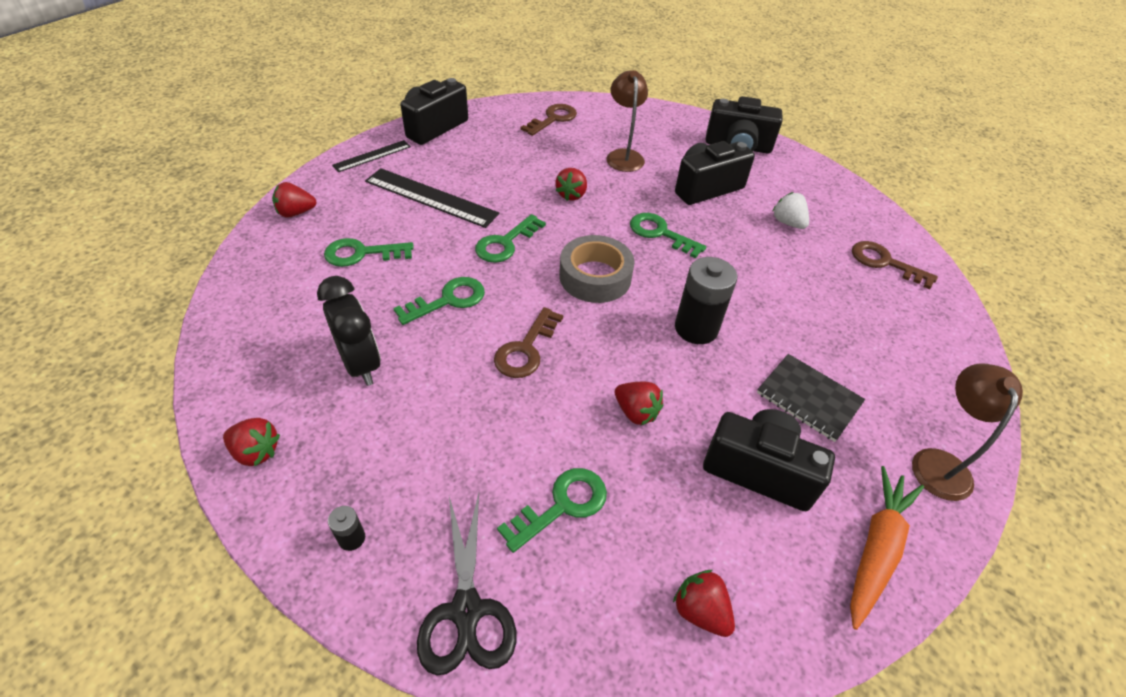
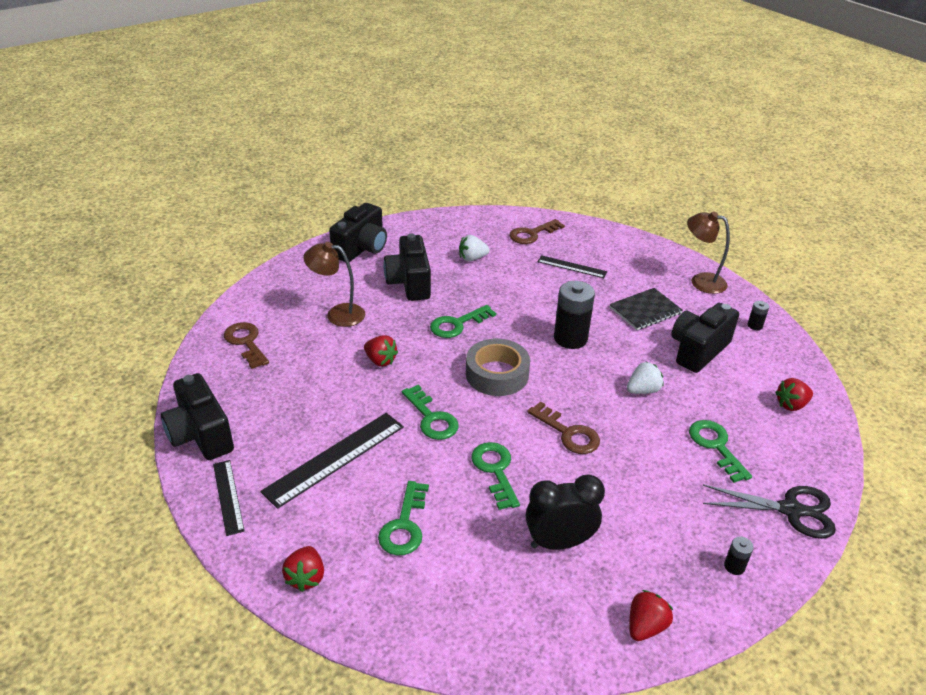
camera: 70 degrees left, 10 degrees down
red strawberry [615,382,663,425] -> white strawberry [627,362,663,394]
orange carrot [850,466,924,630] -> black battery [747,301,769,330]
none -> black ruler [537,255,607,278]

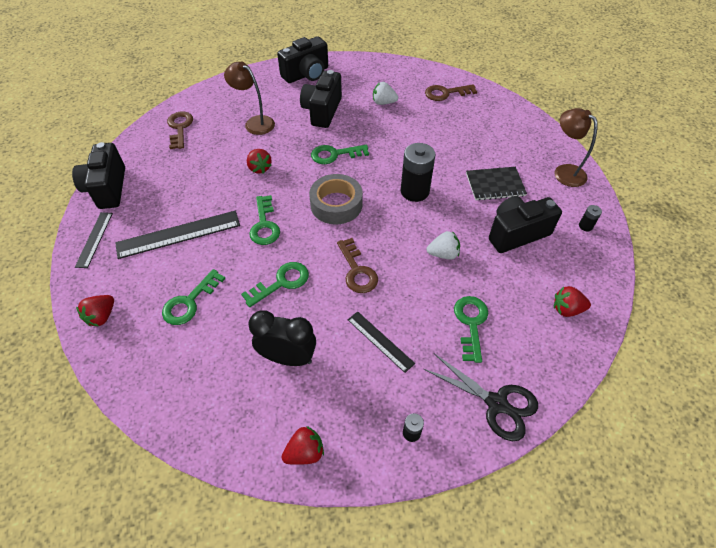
camera: 25 degrees right, 15 degrees up
green key [471,442,520,510] -> green key turned 45 degrees clockwise [241,262,309,307]
black ruler [537,255,607,278] -> black ruler moved to [348,311,415,373]

